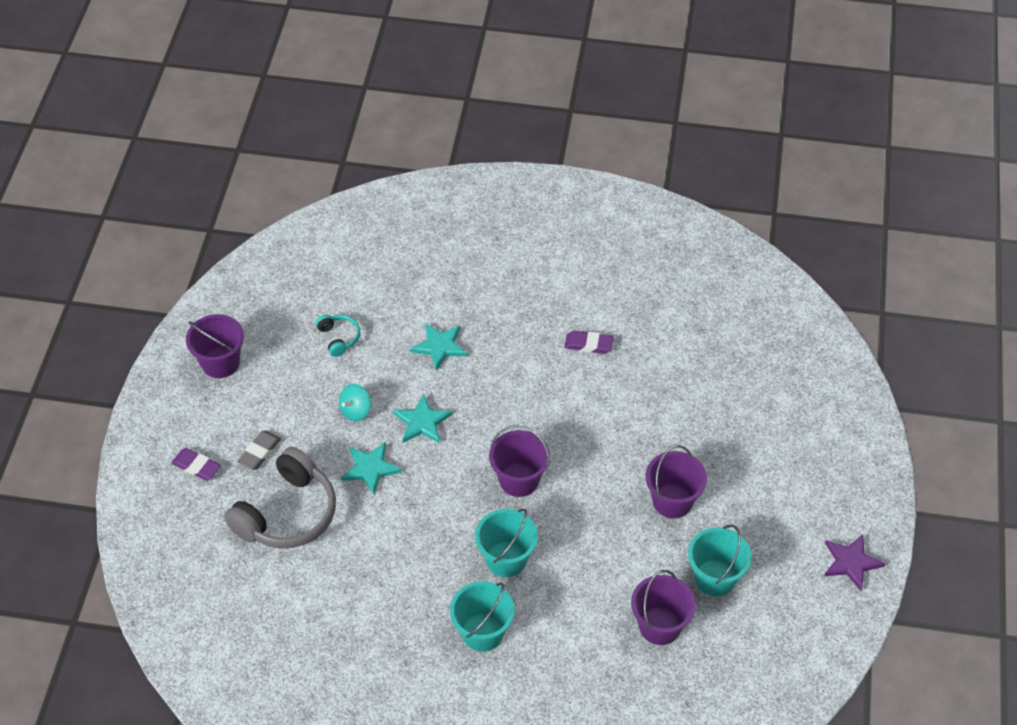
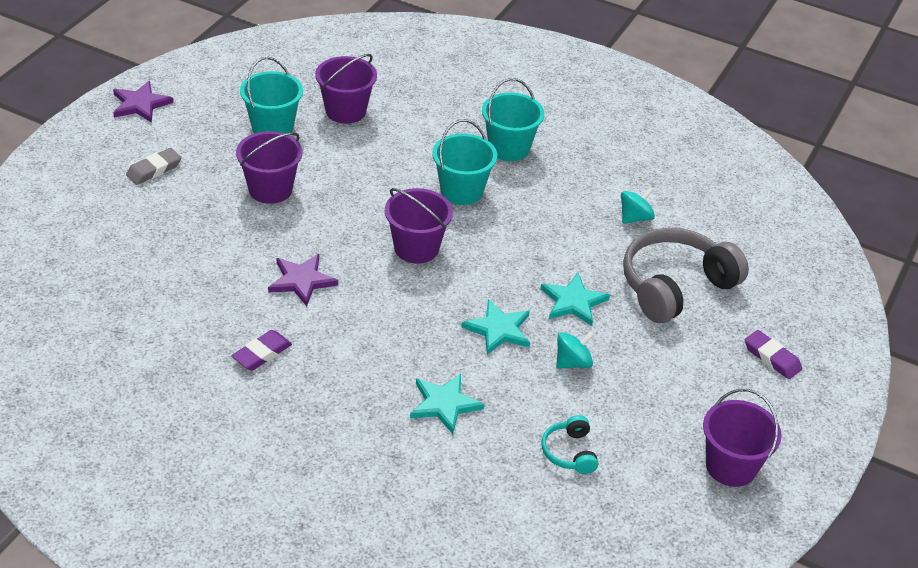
camera: 165 degrees left, 10 degrees down
grey eraser [237,431,281,470] -> grey eraser moved to [126,148,182,185]
purple eraser [564,331,614,354] -> purple eraser turned 75 degrees counterclockwise [231,330,292,371]
none -> purple star [268,254,338,306]
none -> turquoise spinning top [621,187,655,224]

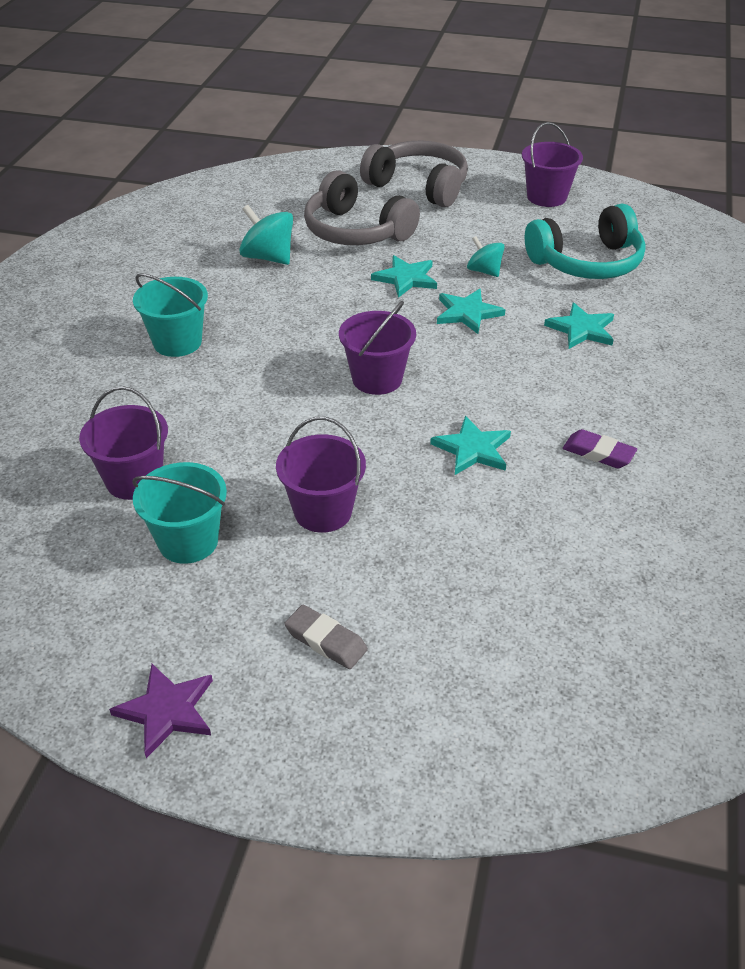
camera: 100 degrees left, 0 degrees up
purple star [268,254,338,306] -> turquoise star [430,416,511,475]
turquoise bucket [432,119,497,205] -> none
turquoise headphones [541,415,598,474] -> turquoise headphones [525,204,646,279], size x2.14
turquoise spinning top [621,187,655,224] -> turquoise spinning top [239,205,293,265], size x1.55
purple eraser [745,330,802,379] -> grey headphones [360,140,468,207]

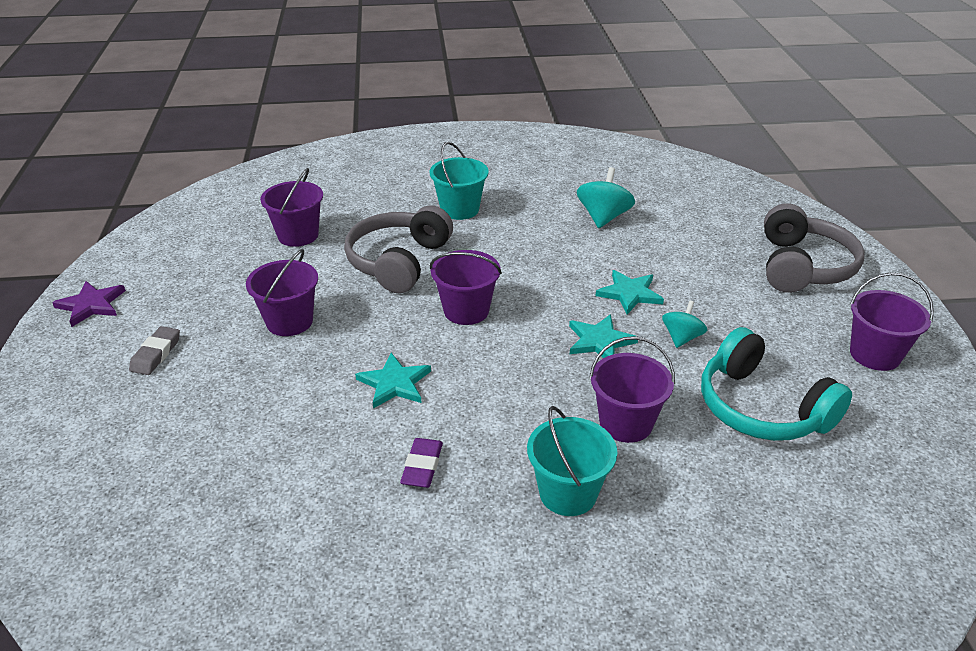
camera: 70 degrees right, 5 degrees down
turquoise bucket [132,462,227,564] -> turquoise bucket moved to [527,406,617,516]
grey headphones [304,170,420,245] -> grey headphones moved to [344,205,453,293]
turquoise star [544,303,614,349] -> purple bucket [589,336,675,443]

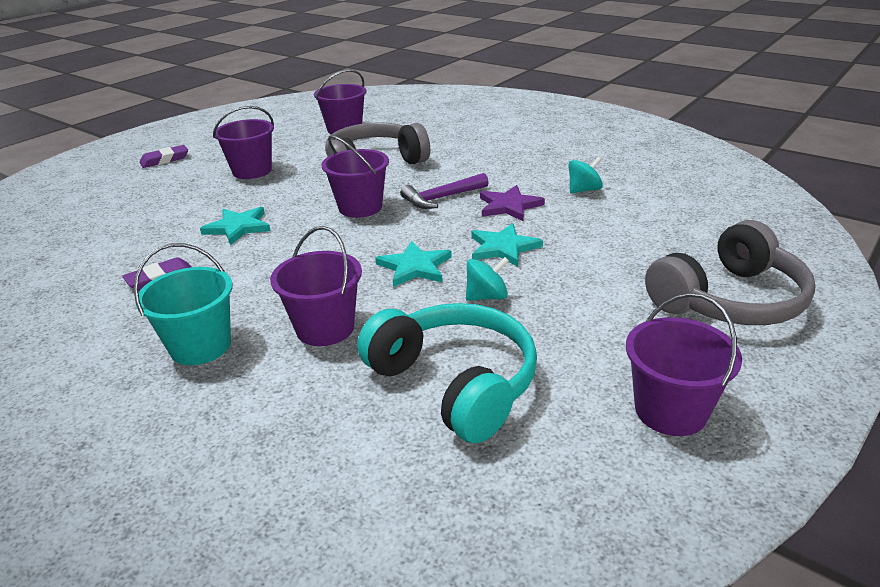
camera: 45 degrees right, 5 degrees down
purple star [52,281,126,327] -> purple star moved to [480,185,545,221]
grey eraser [129,326,180,375] -> purple eraser [140,145,188,168]
turquoise bucket [430,142,489,220] -> none
turquoise spinning top [577,167,635,228] -> turquoise spinning top [568,157,603,193], size x0.65
turquoise headphones [701,327,852,441] -> turquoise headphones turned 135 degrees clockwise [357,303,537,443]
none -> purple hammer [401,173,489,209]

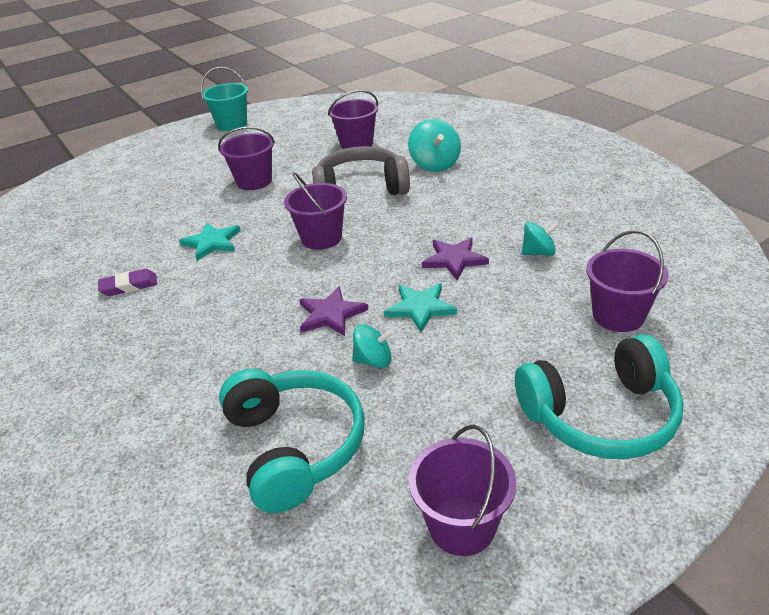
camera: 20 degrees right, 5 degrees up
turquoise bucket [134,243,233,365] -> turquoise bucket moved to [201,67,248,131]
purple eraser [140,145,188,168] -> none
purple bucket [270,226,362,346] -> purple bucket moved to [586,230,669,332]
turquoise star [375,241,452,287] -> purple star [299,286,368,336]
purple hammer [401,173,489,209] -> none
grey headphones [645,220,815,325] -> turquoise headphones [515,334,684,459]
none -> turquoise spinning top [408,119,461,172]

